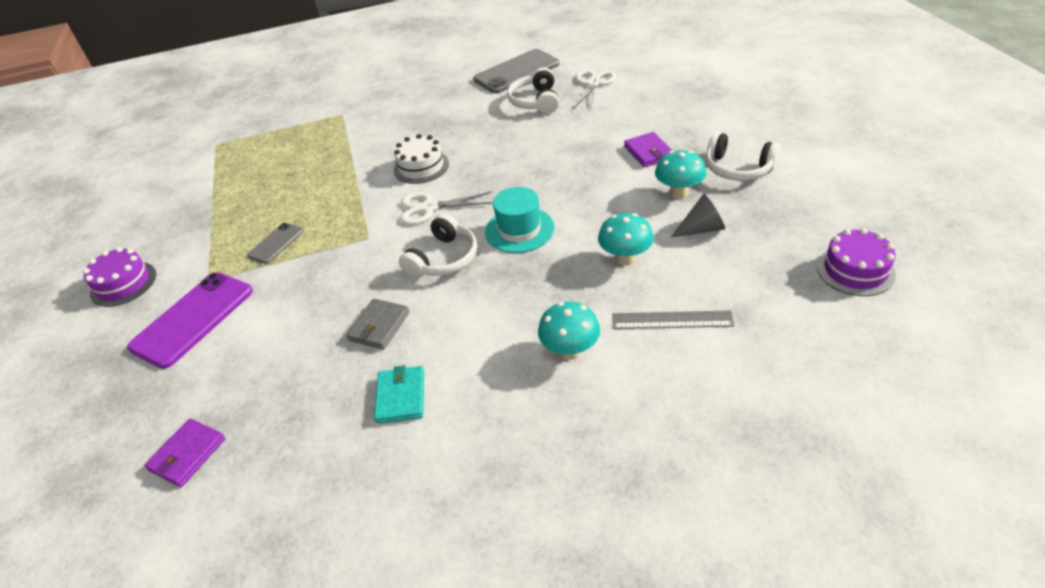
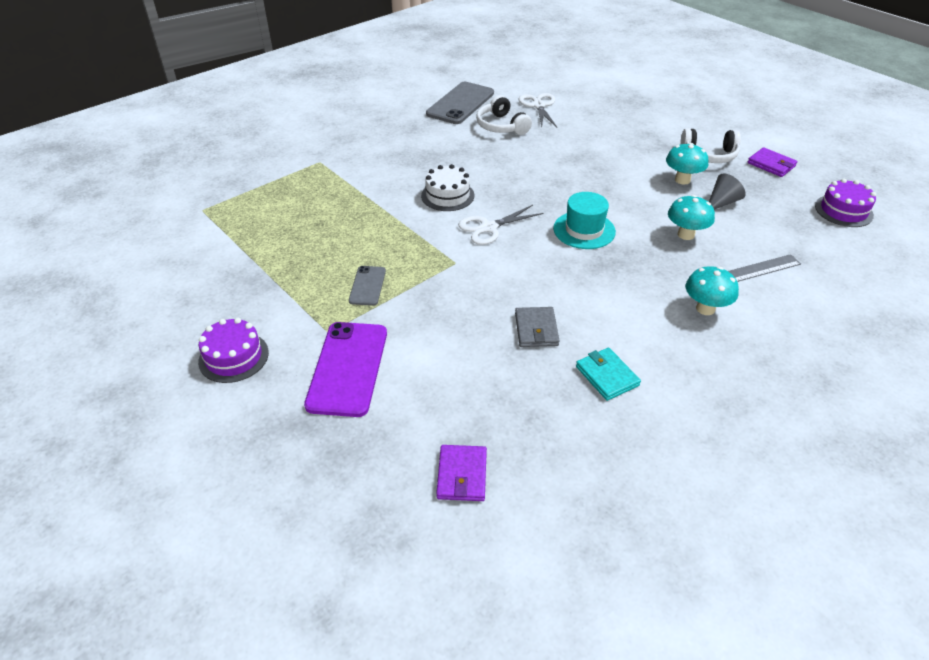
camera: 30 degrees left, 0 degrees up
white headphones [399,213,478,278] -> none
purple wallet [624,132,673,167] -> purple wallet moved to [748,147,797,177]

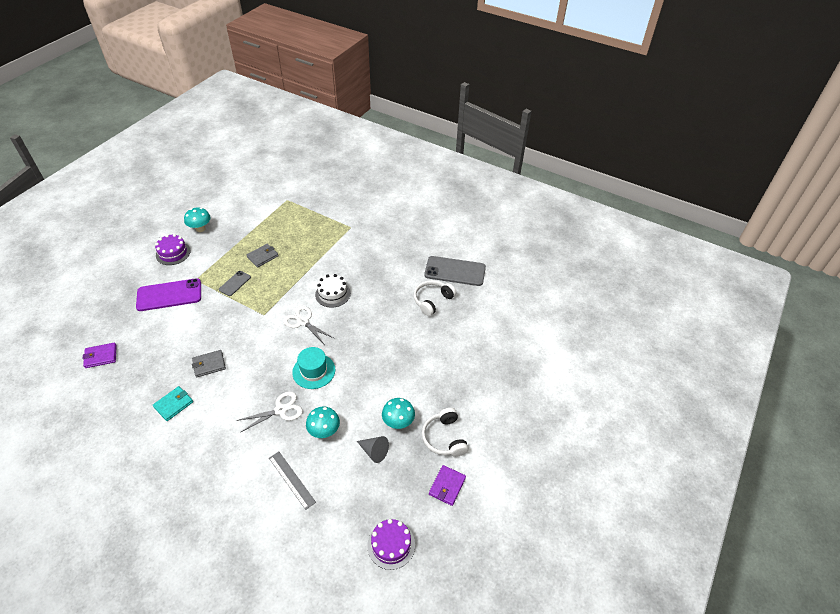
camera: 70 degrees right, 5 degrees up
grey phone [349,266,386,306] -> grey phone turned 45 degrees counterclockwise [219,271,251,296]
white scissors [518,93,557,127] -> white scissors moved to [236,392,303,433]
turquoise mushroom [686,266,739,315] -> turquoise mushroom moved to [184,207,211,232]
none -> grey wallet [247,244,279,268]

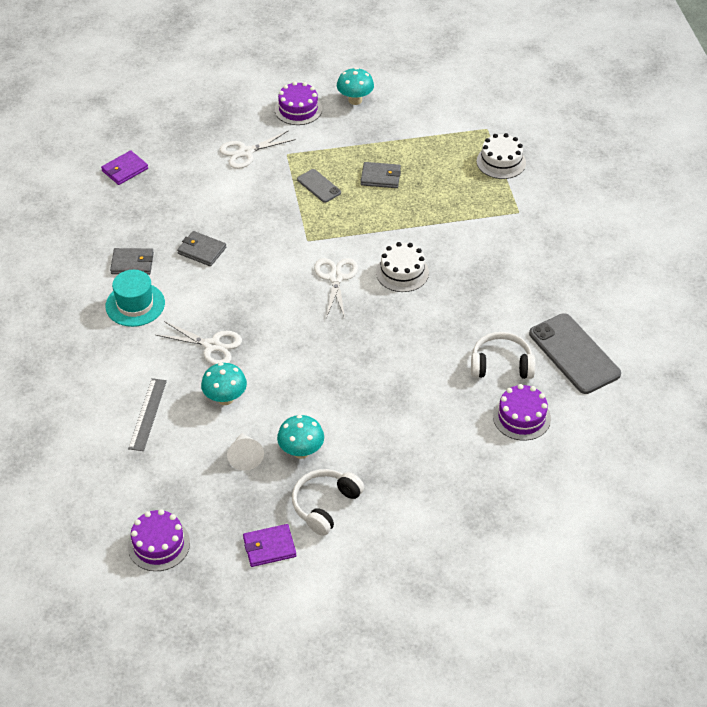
camera: 50 degrees right, 0 degrees up
purple wallet [82,343,117,368] -> purple wallet turned 75 degrees counterclockwise [101,150,148,185]
purple phone [136,278,201,311] -> white scissors [219,130,296,169]
turquoise wallet [153,386,193,421] -> grey wallet [110,248,154,275]
grey phone [219,271,251,296] -> grey phone turned 60 degrees clockwise [297,169,341,203]
turquoise hat [292,347,335,389] -> turquoise hat moved to [105,270,165,327]
grey cone [357,436,389,463] -> white cone [227,433,264,471]
none -> white cake [477,133,526,179]
none -> purple cake [493,384,551,441]

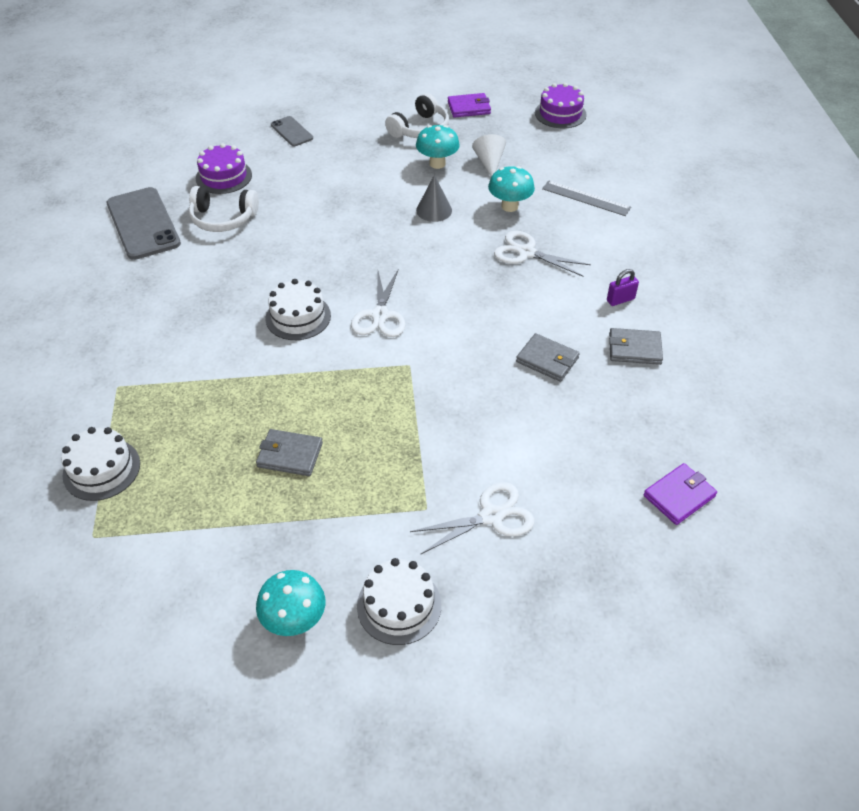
camera: 175 degrees left, 0 degrees up
turquoise hat [105,270,165,327] -> purple padlock [607,269,639,306]
grey ruler [128,378,167,451] -> grey ruler turned 75 degrees counterclockwise [542,181,631,216]
purple cake [275,81,322,125] -> white cake [357,558,441,645]
grey phone [297,169,341,203] -> grey phone moved to [271,116,313,146]
none -> grey cone [416,175,452,222]

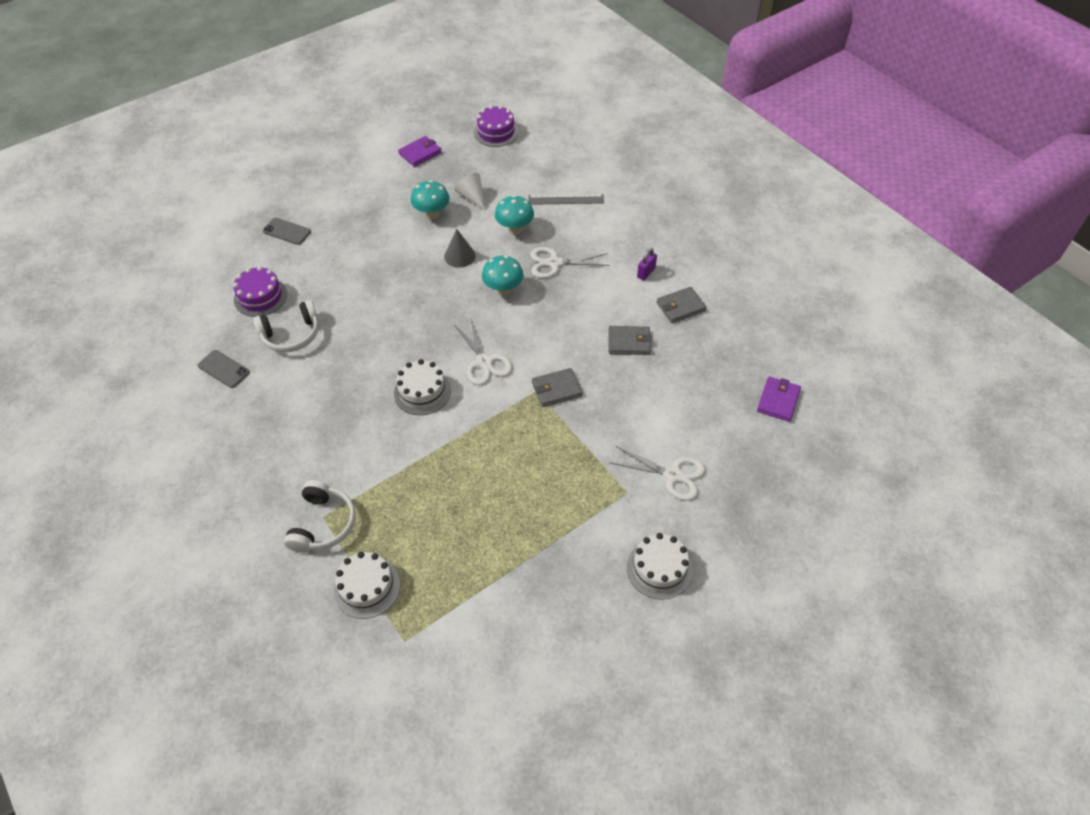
camera: 30 degrees left, 5 degrees up
grey phone [107,187,181,260] -> grey phone [198,350,250,388], size x0.53
grey wallet [256,429,323,476] -> grey wallet moved to [532,368,582,407]
turquoise mushroom [256,570,325,636] -> turquoise mushroom moved to [482,255,524,296]
white headphones [385,93,449,138] -> white headphones moved to [284,480,356,553]
white scissors [410,482,535,554] -> white scissors turned 75 degrees clockwise [611,446,706,500]

